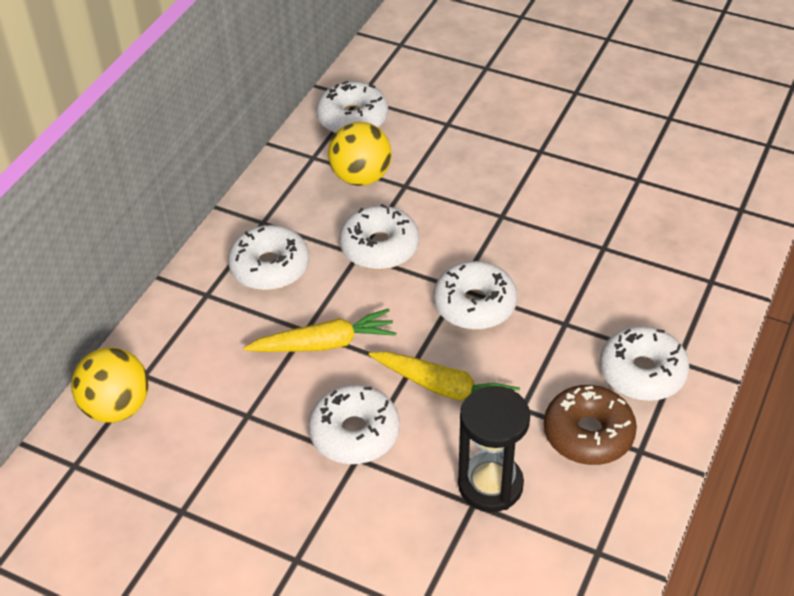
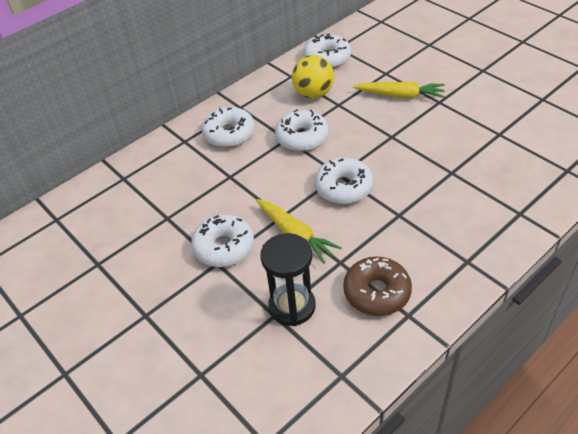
camera: 25 degrees right, 0 degrees up
yellow ball [71,347,148,423] -> none
yellow carrot [244,309,396,352] -> yellow carrot moved to [353,82,445,99]
white donut [600,326,689,401] -> none

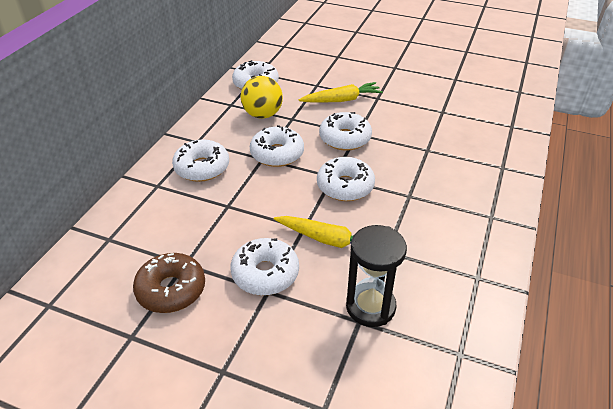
camera: 30 degrees left, 5 degrees down
brown donut [343,256,412,316] -> brown donut moved to [133,253,205,313]
none -> white donut [319,112,372,151]

